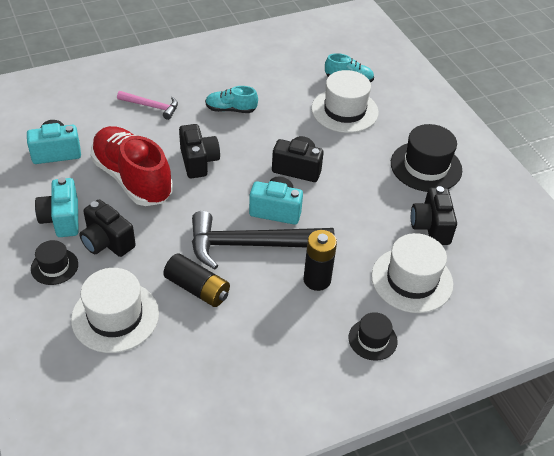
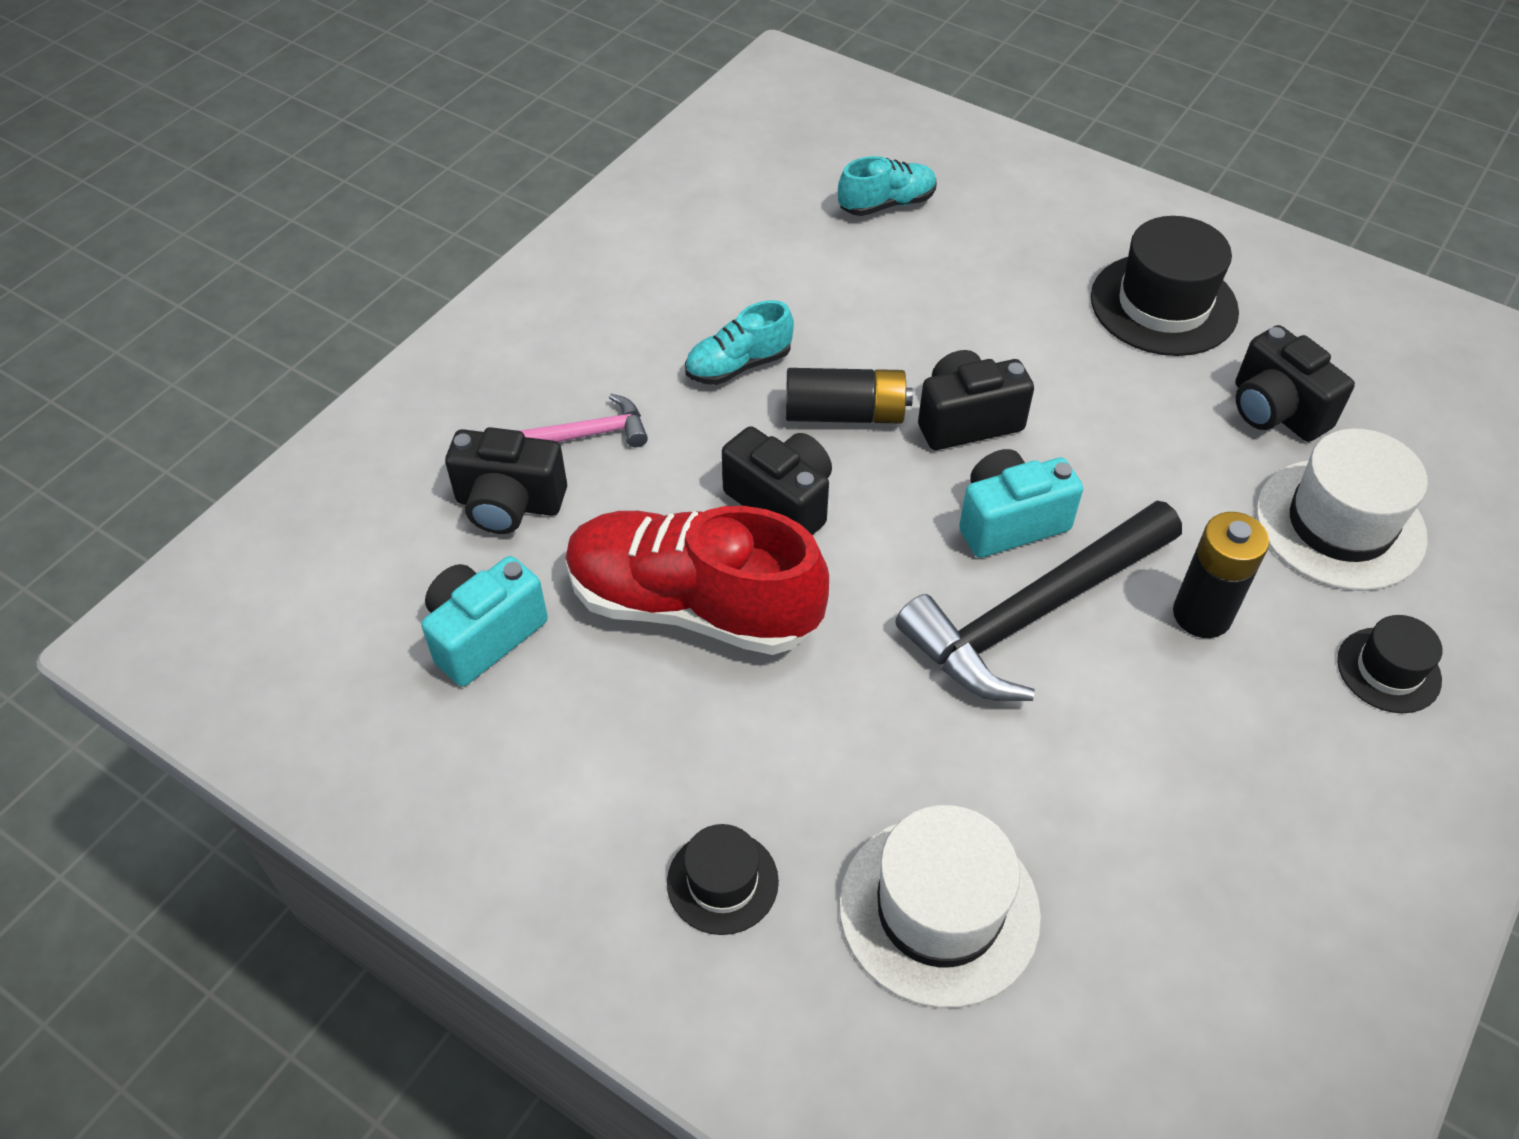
camera: 30 degrees left, 5 degrees up
turquoise camera [35,177,79,237] -> none
black camera [79,199,136,257] -> black camera moved to [445,427,567,534]
black battery [163,253,230,307] -> black battery moved to [786,368,913,424]
white hat [311,70,379,133] -> none

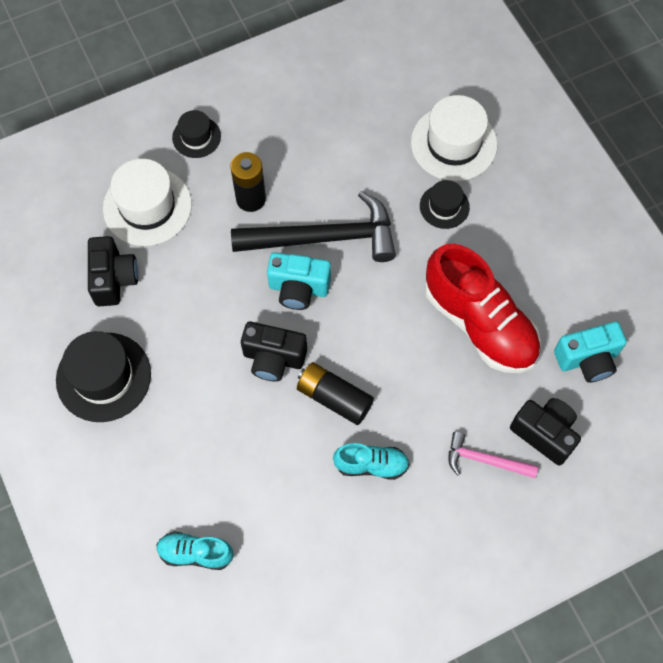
camera: 150 degrees left, 15 degrees up
black hat [667,824,779,935] -> black hat moved to [420,180,470,229]
black camera [722,426,832,535] -> none

